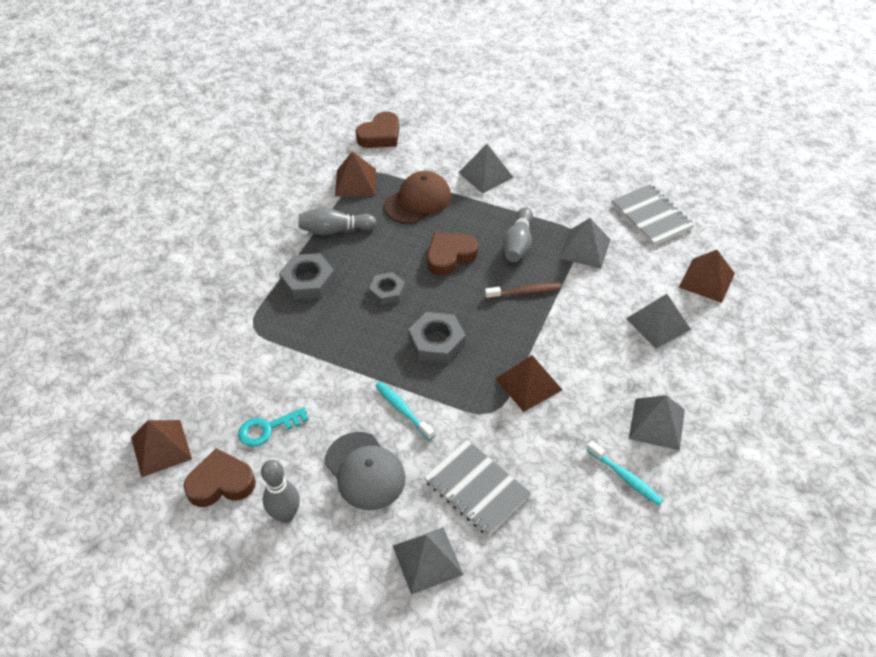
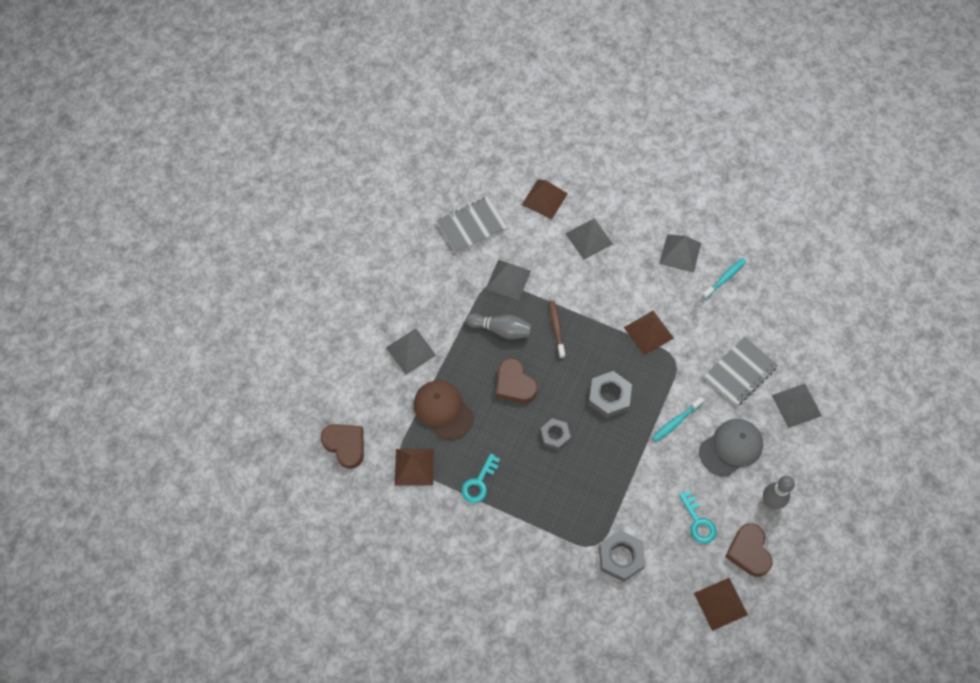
camera: 90 degrees left, 15 degrees up
grey nut [279,253,335,300] -> grey nut moved to [599,530,645,582]
grey bowling pin [299,207,377,235] -> turquoise key [461,453,500,503]

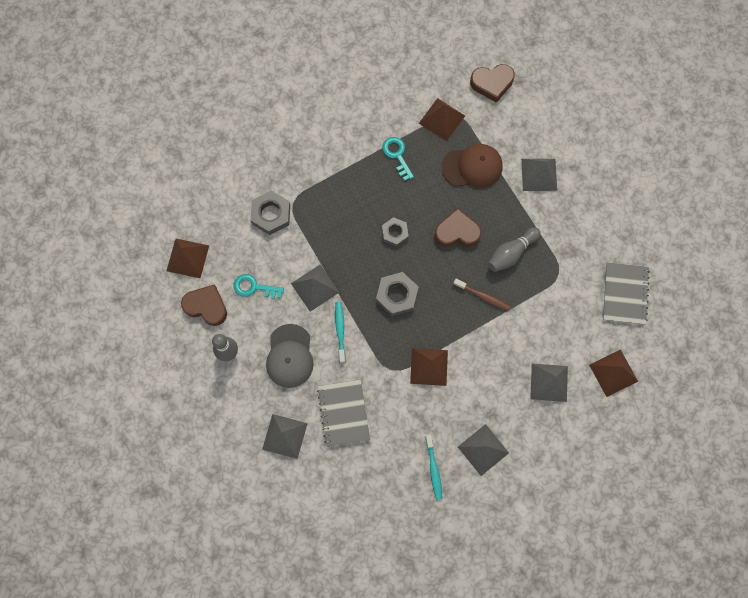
camera: 125 degrees right, 10 degrees up
grey pyramid [486,260,531,300] -> grey pyramid moved to [291,265,340,312]

